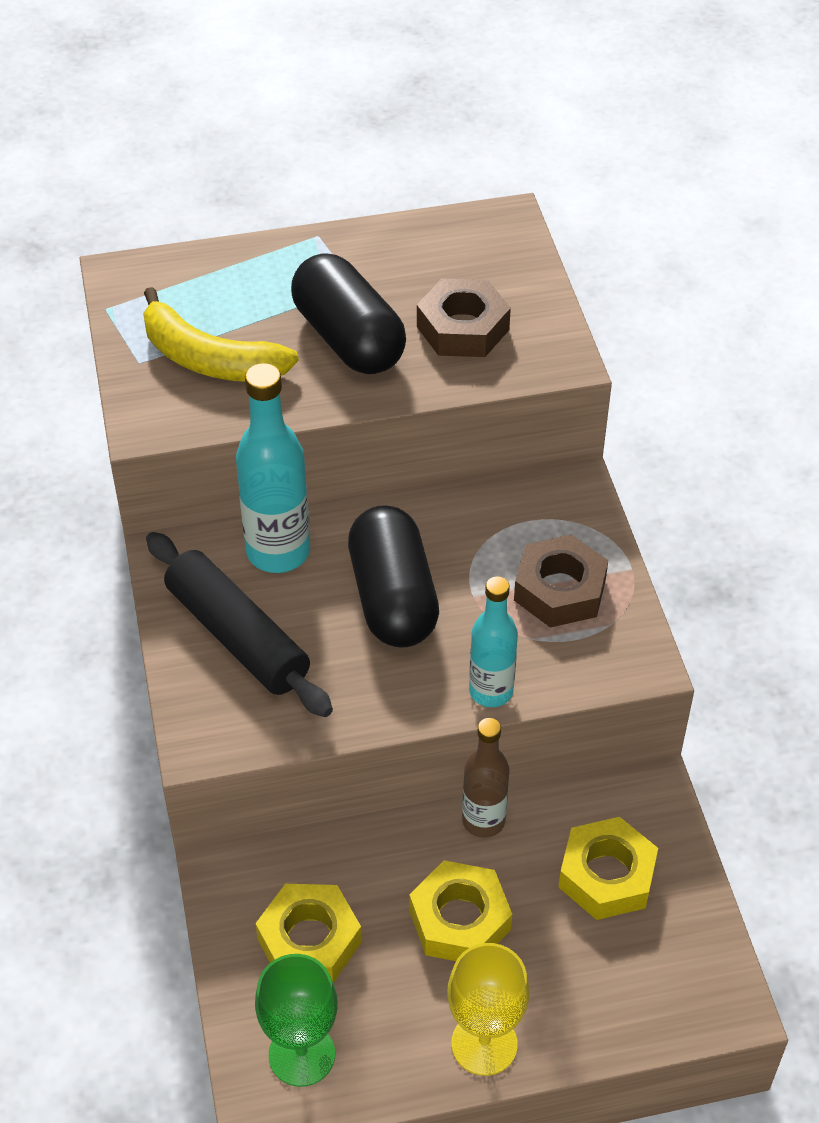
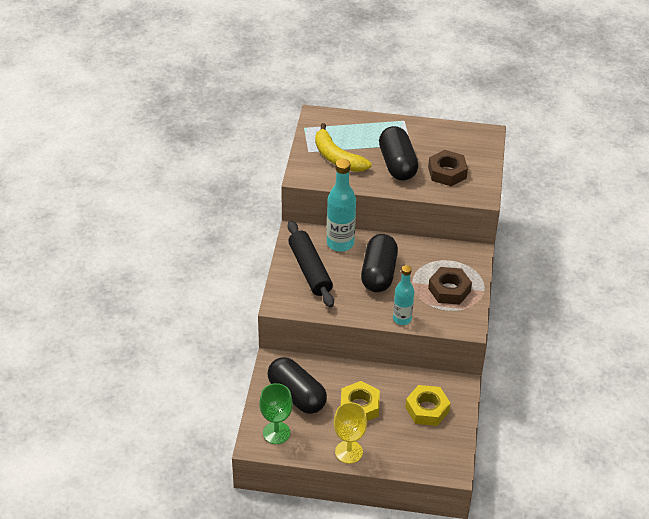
camera: 20 degrees right, 5 degrees down
yellow nut [255,884,362,983] -> black capsule [267,357,327,414]
brown bottle [462,718,509,838] -> none

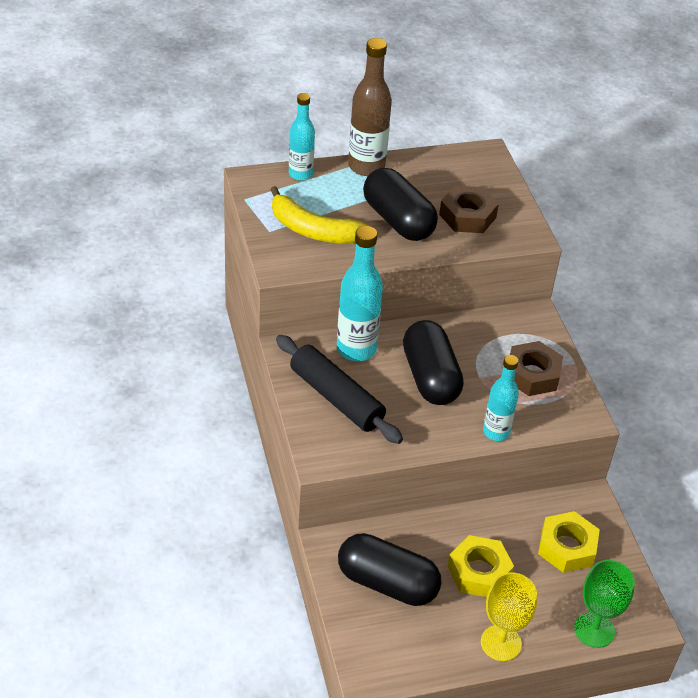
camera: 25 degrees left, 0 degrees up
green goblet [259,383,293,444] -> green goblet moved to [574,560,635,648]
none -> turquoise bottle [289,93,315,181]
none -> brown bottle [348,38,392,176]

